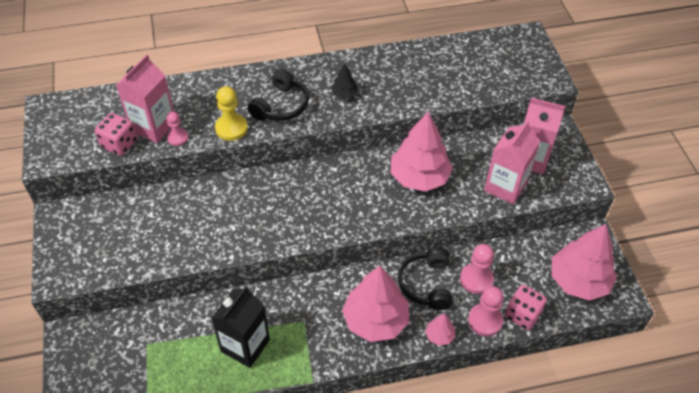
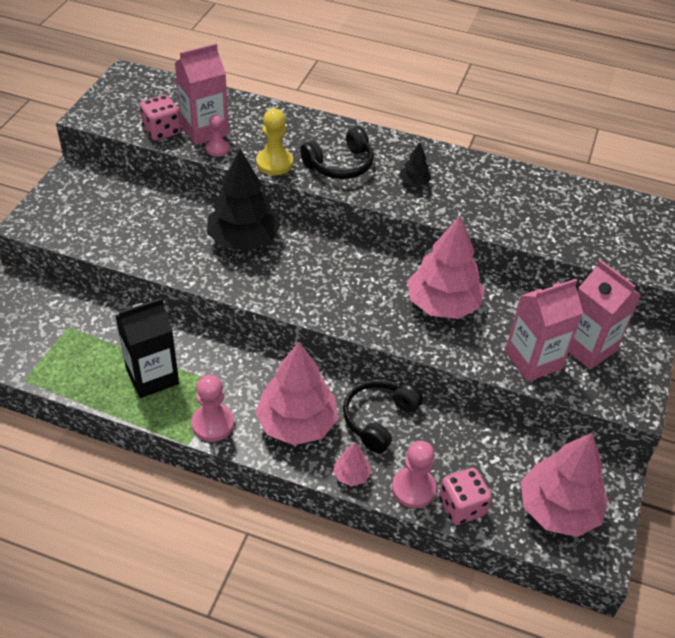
camera: 30 degrees right, 5 degrees down
pink pawn [460,244,494,294] -> pink pawn moved to [191,375,234,442]
none -> black tree [207,149,281,251]

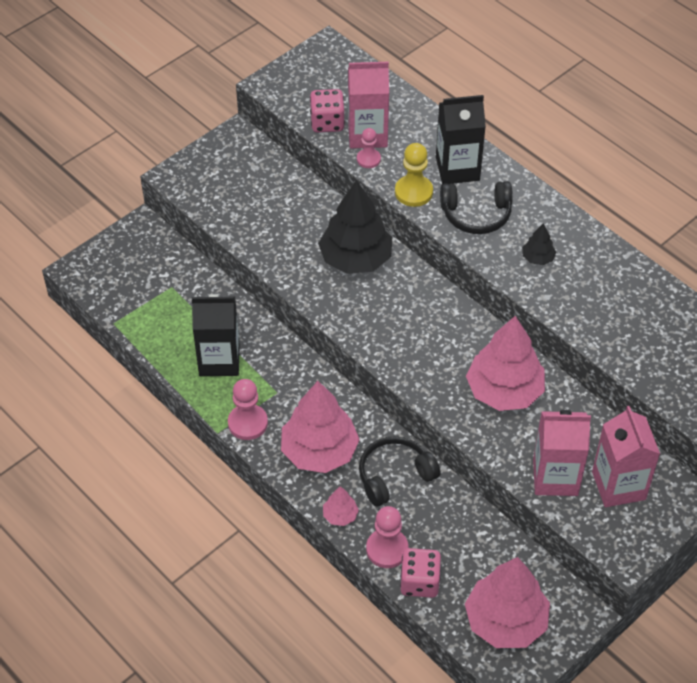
camera: 30 degrees right, 5 degrees up
none -> black carton [436,95,486,184]

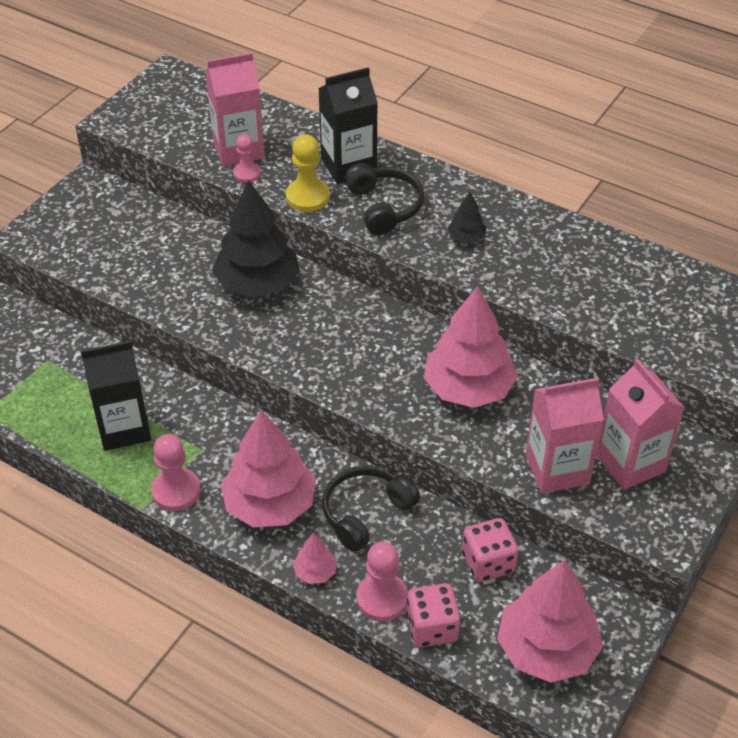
camera: 15 degrees left, 5 degrees down
pink dice [310,89,345,133] -> pink dice moved to [462,518,518,582]
black headphones [440,181,513,234] -> black headphones turned 90 degrees counterclockwise [345,163,424,235]

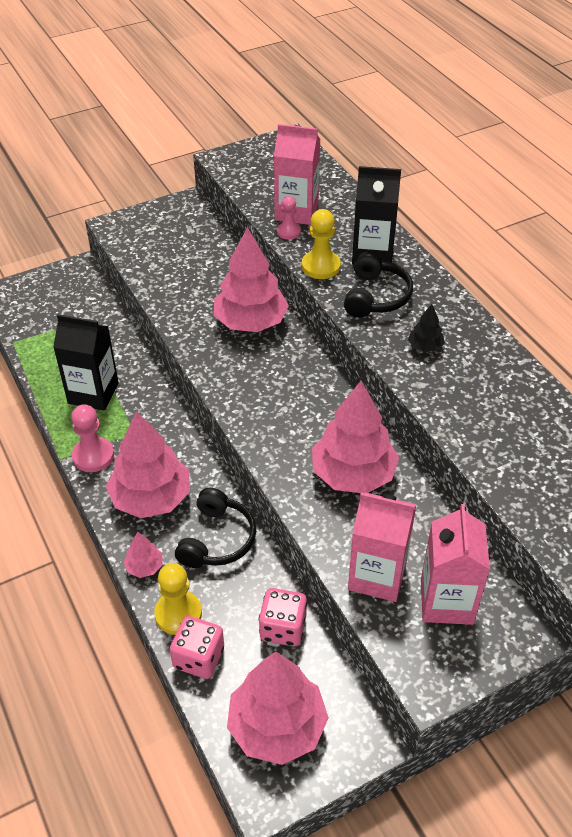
camera: 30 degrees right, 0 degrees up
black tree [212,180,300,297] -> pink tree [214,227,289,332]
black headphones [322,466,420,552] -> black headphones turned 120 degrees clockwise [175,488,256,568]
pink pawn [357,542,408,621] -> yellow pawn [154,563,202,635]

